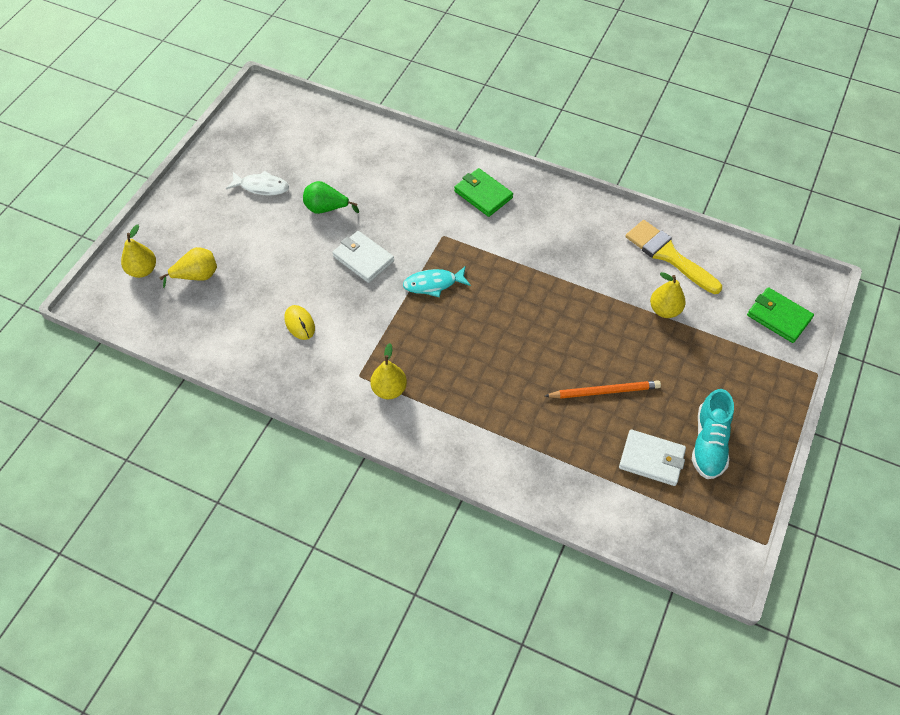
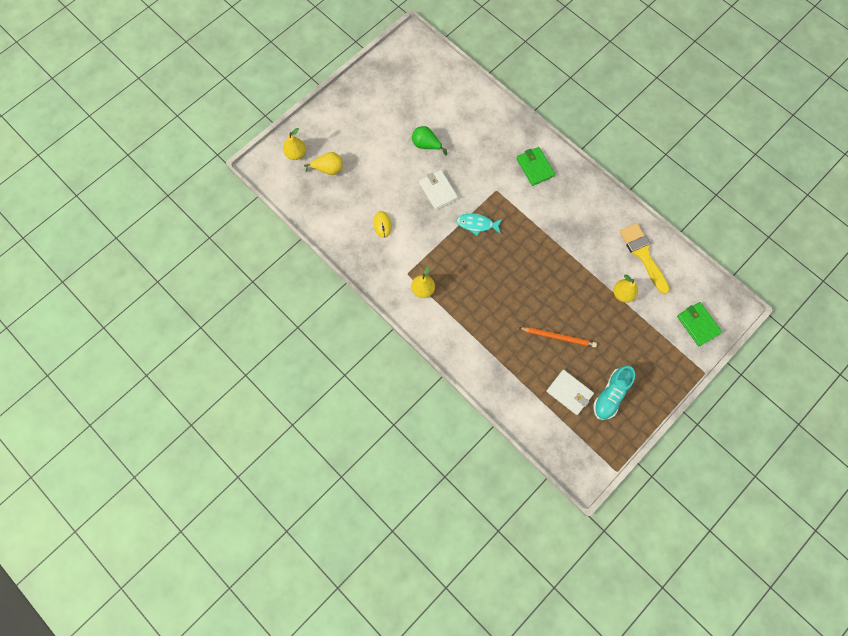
camera: 20 degrees right, 15 degrees up
white fish [226,170,289,196] -> none

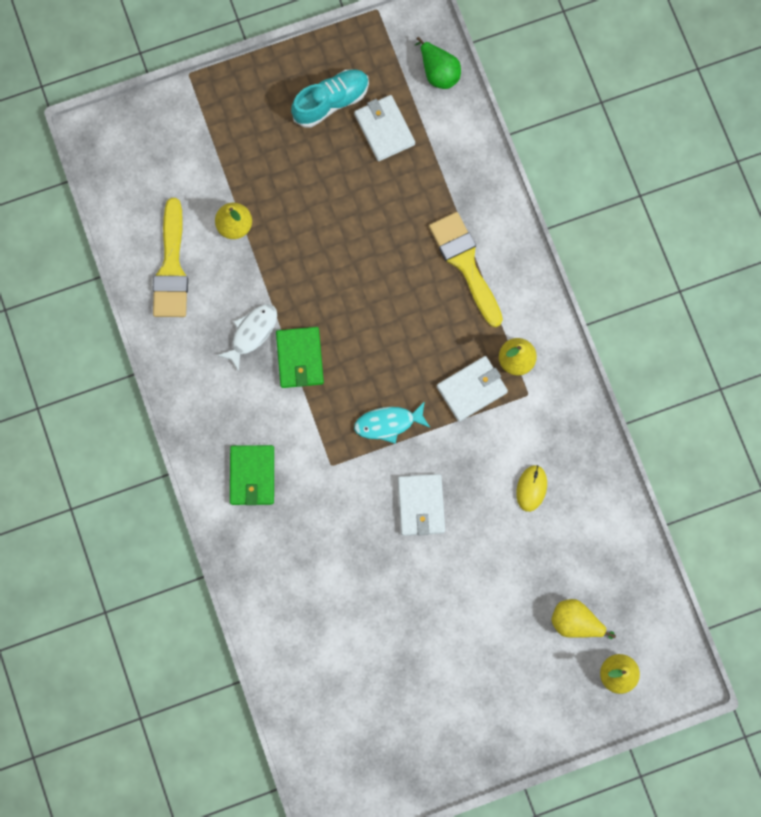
camera: 155 degrees left, 5 degrees up
green pear [412,126,447,155] -> green pear moved to [415,37,461,89]
turquoise fish [457,213,502,236] -> turquoise fish turned 135 degrees clockwise [354,401,430,444]
orange pencil [519,327,597,347] -> none
green wallet [677,302,722,346] -> green wallet moved to [276,327,324,388]
none -> white fish [217,304,277,372]
none -> yellow brush [429,212,503,327]
none -> white wallet [437,356,508,422]

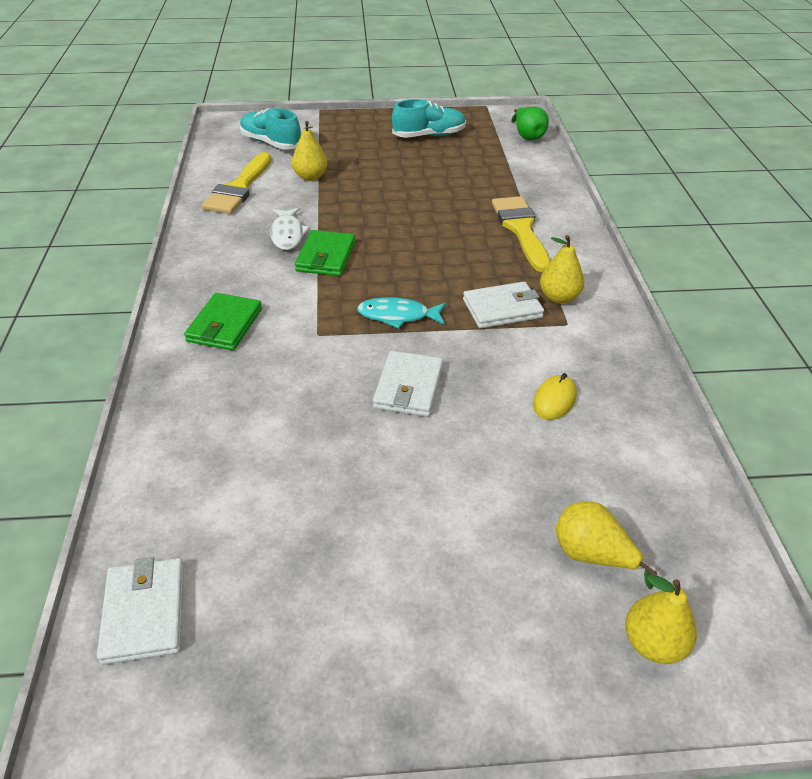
camera: 15 degrees right, 35 degrees down
white fish [217,304,277,372] -> white fish turned 120 degrees clockwise [270,208,310,250]
white wallet [354,95,415,161] -> white wallet moved to [97,557,184,665]
none -> turquoise shoe [240,108,301,150]

